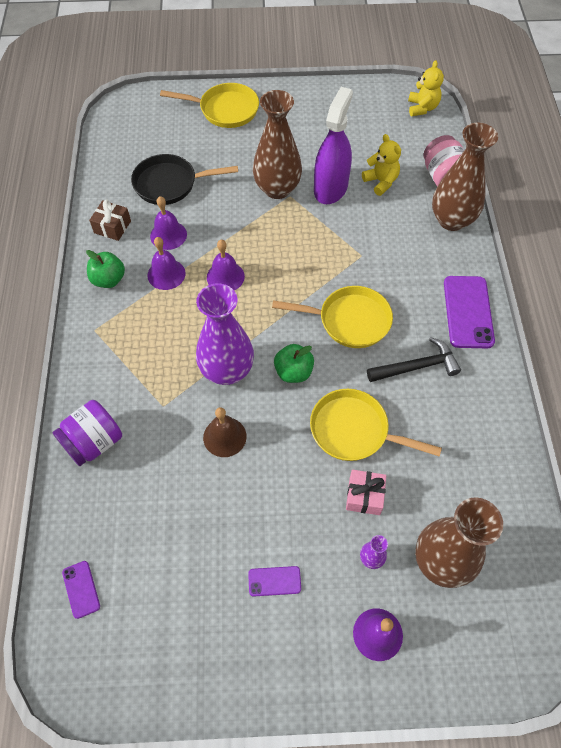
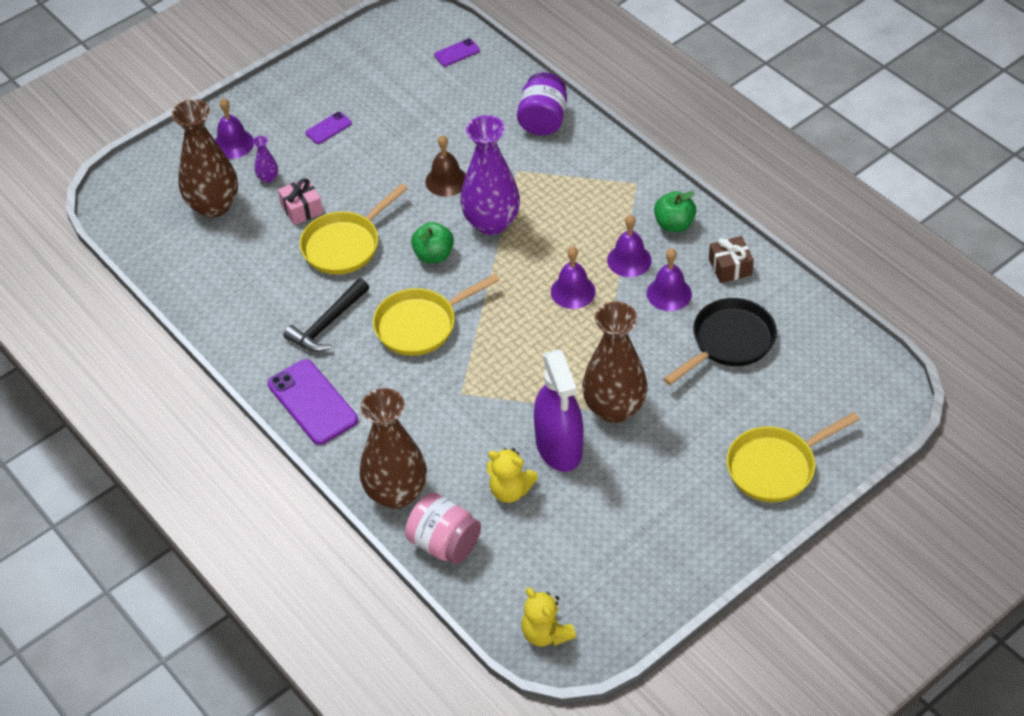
camera: 145 degrees right, 10 degrees down
purple phone [62,561,100,619] -> purple phone turned 60 degrees counterclockwise [434,39,480,66]
yellow pan [310,389,442,461] -> yellow pan turned 150 degrees clockwise [300,183,408,275]

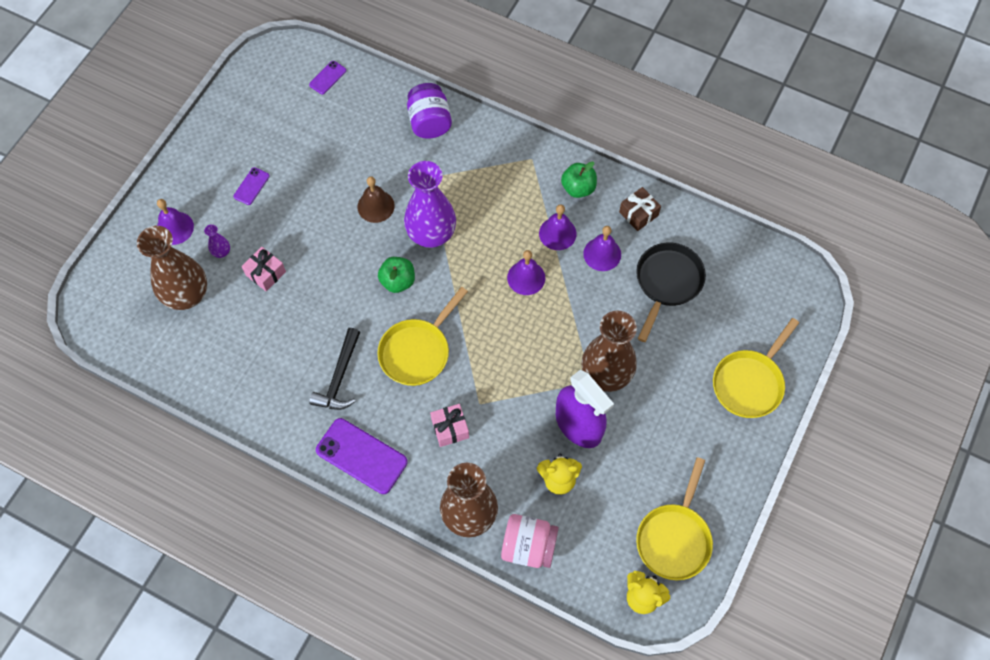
camera: 25 degrees left, 15 degrees up
yellow pan [300,183,408,275] -> yellow pan moved to [636,457,713,580]
none -> pink gift [430,404,469,447]

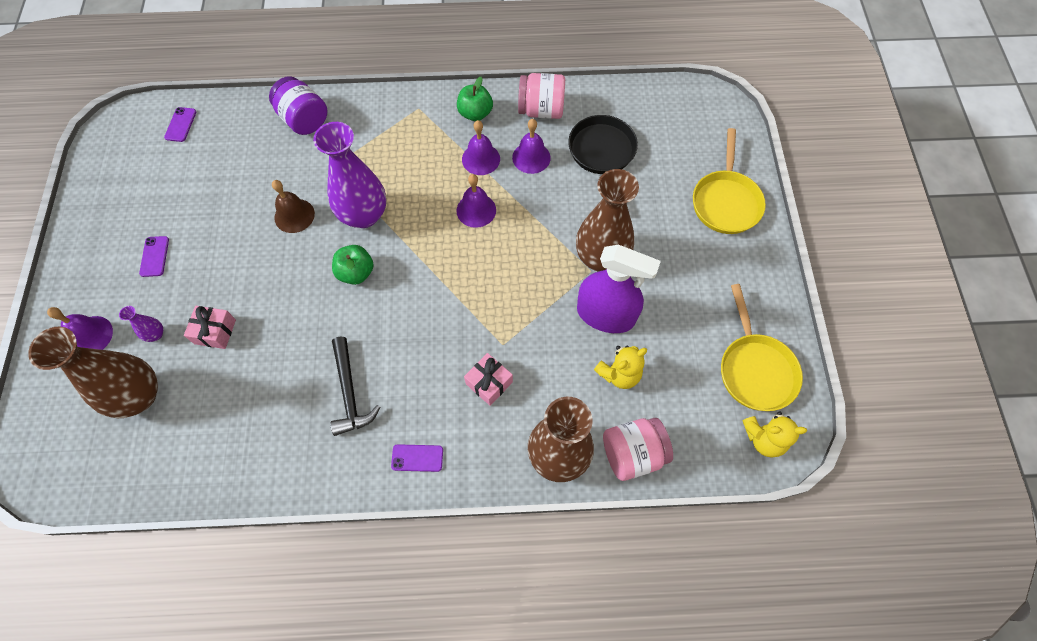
camera: 30 degrees left, 0 degrees up
purple phone [316,418,408,494] -> purple phone [391,444,443,472], size x0.51
yellow pan [377,287,468,386] -> none
brown gift [619,187,661,231] -> pink jar [518,73,565,119]

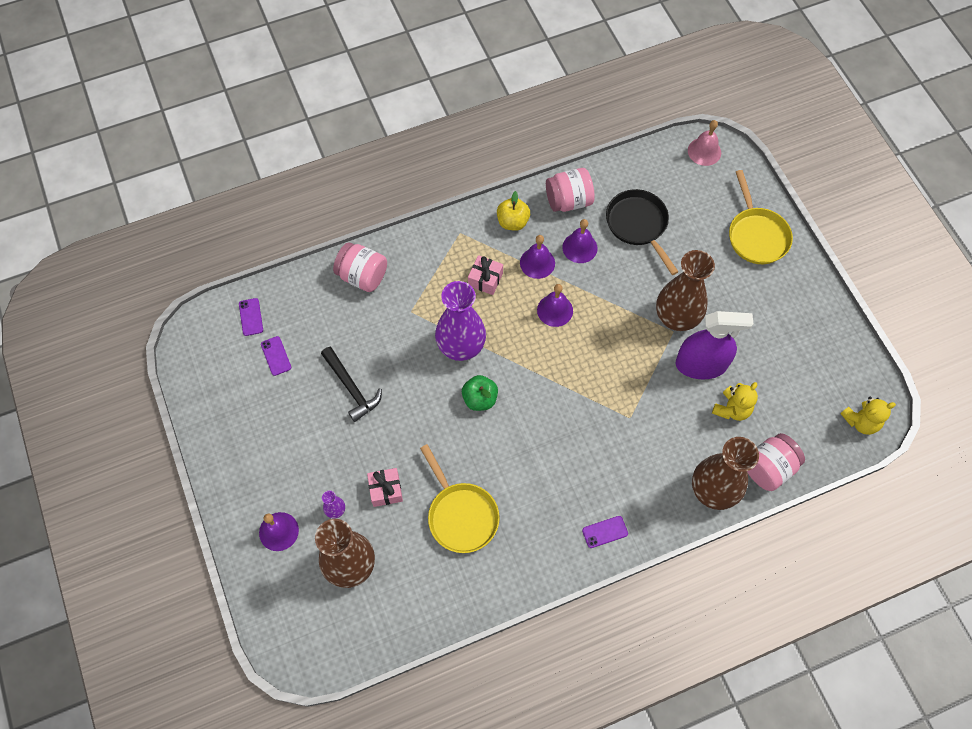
camera: 20 degrees left, 0 degrees up
purple phone [139,236,169,277] -> purple phone moved to [261,336,291,376]
purple jar [269,76,328,135] -> pink jar [333,242,387,292]
brown bell [272,180,315,233] -> none
black hammer [330,337,380,436] -> black hammer moved to [321,347,382,422]
green apple [457,77,493,121] -> yellow apple [497,191,530,231]
pink gift [464,353,513,406] -> pink gift moved to [468,255,503,295]
yellow pan [721,284,803,411] -> yellow pan moved to [420,444,500,553]
none -> pink bell [688,120,721,166]

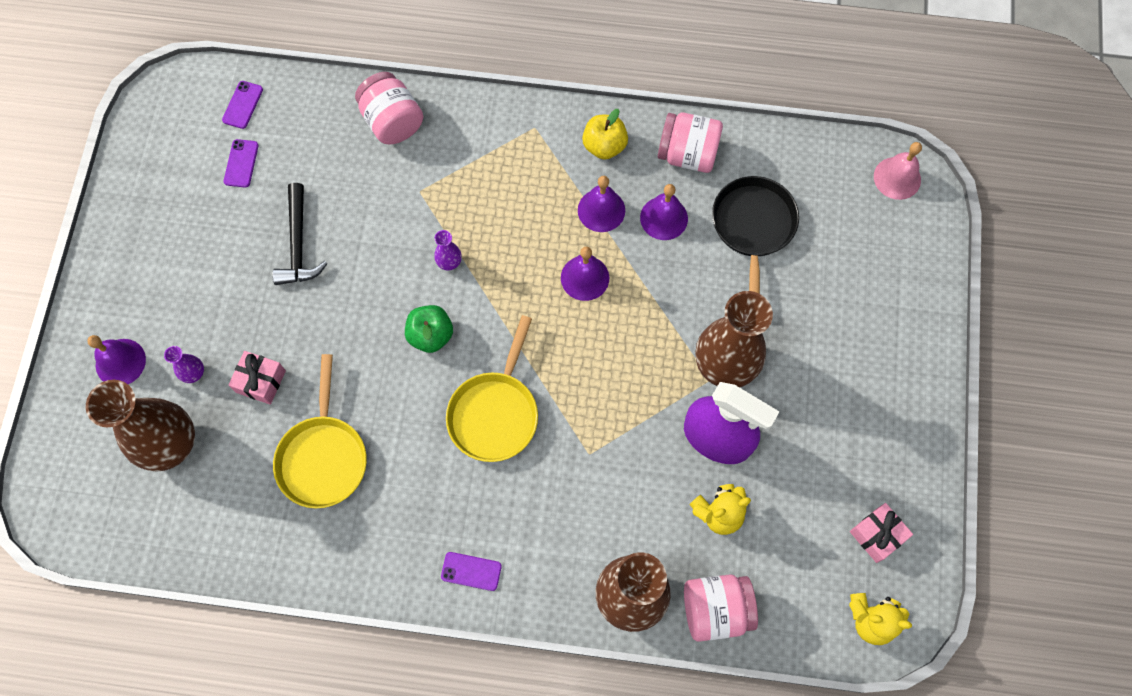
camera: 30 degrees right, 5 degrees up
purple vase [435,281,486,361] -> purple vase [434,230,462,271], size x0.41
pink gift [468,255,503,295] -> pink gift moved to [850,503,913,563]
yellow pan [729,170,793,264] -> yellow pan moved to [446,315,538,462]

